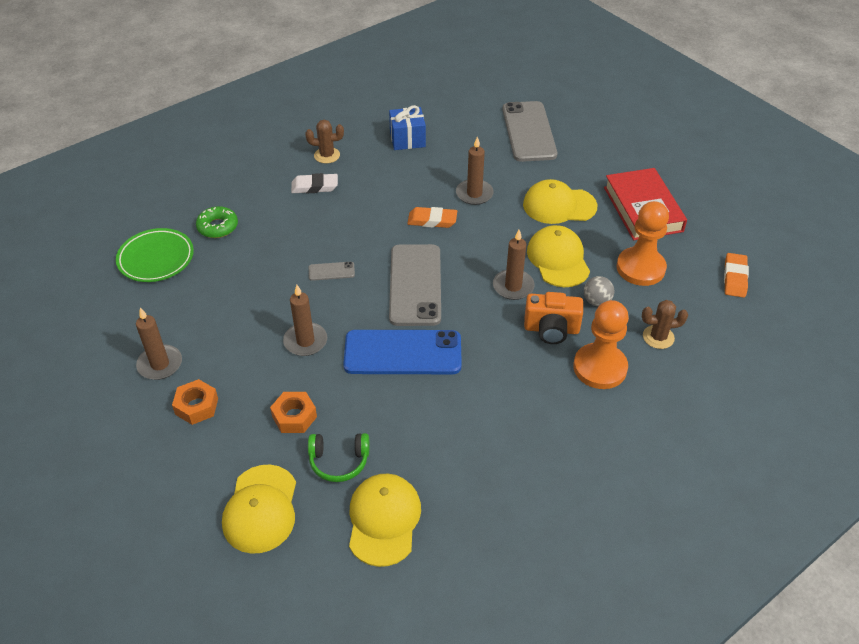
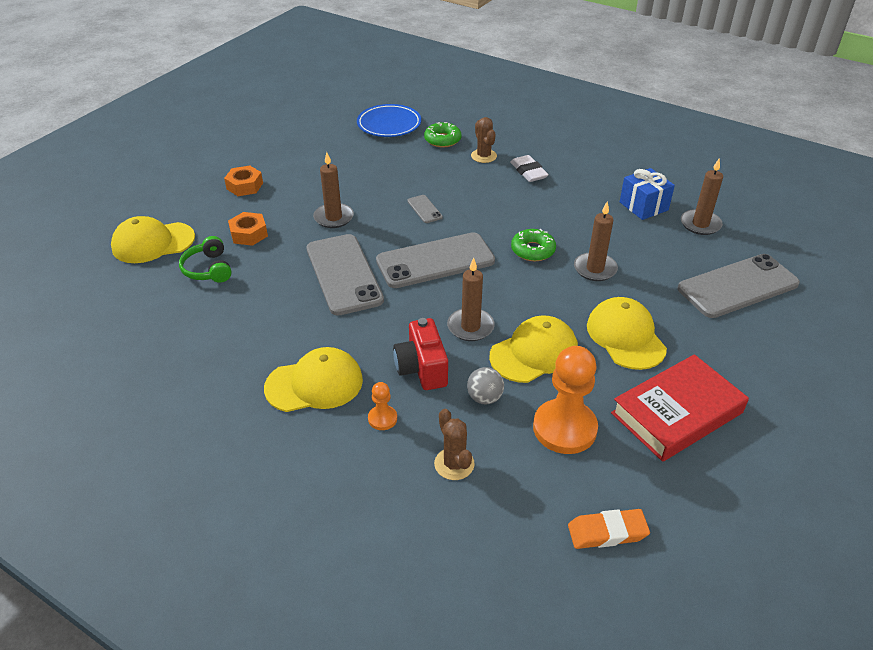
camera: 70 degrees right, 5 degrees down
green plate [116,228,194,282] -> blue plate [357,104,421,137]
brown candle [136,308,182,380] -> brown candle moved to [681,158,723,235]
brown cactus [305,120,344,164] -> brown cactus moved to [471,117,497,163]
blue phone [343,330,462,374] -> grey phone [306,234,384,316]
yellow cap [349,474,421,567] -> yellow cap moved to [264,347,363,412]
orange eraser [407,207,457,228] -> green donut [511,229,556,261]
orange camera [524,292,583,344] -> red camera [393,318,448,390]
orange pawn [573,300,629,389] -> orange pawn [368,382,397,430], size x0.47

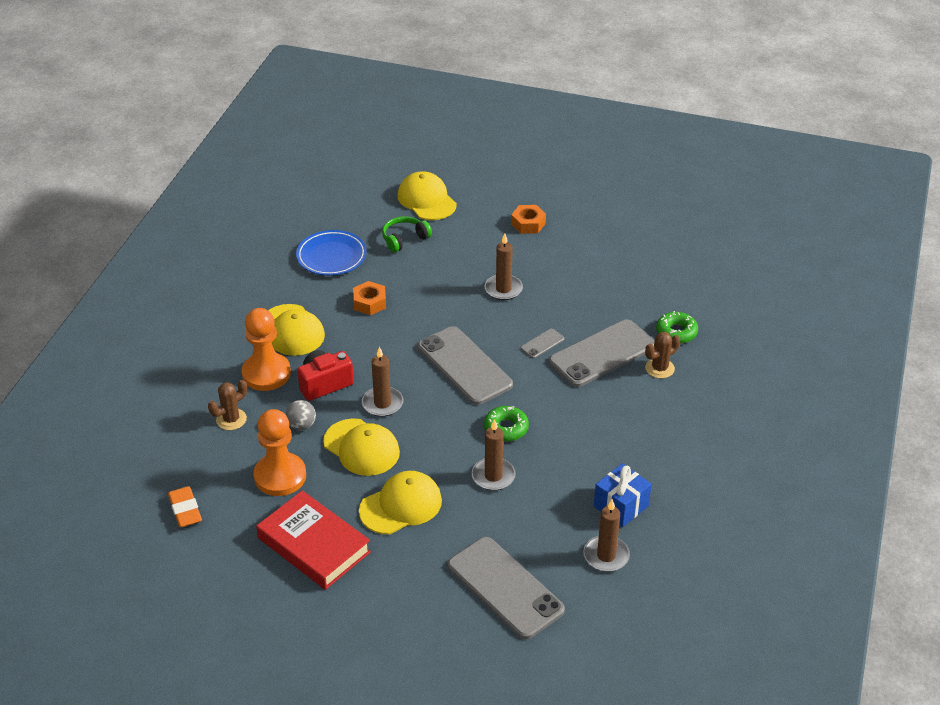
camera: 75 degrees right, 0 degrees up
orange nut [228,212,268,246] -> orange nut moved to [353,281,386,315]
grey phone [306,234,384,316] -> grey phone moved to [549,319,655,387]
blue plate [357,104,421,137] -> blue plate moved to [296,230,367,276]
orange pawn [368,382,397,430] -> orange pawn [242,308,291,391], size x2.14
white eraser [510,155,549,182] -> none

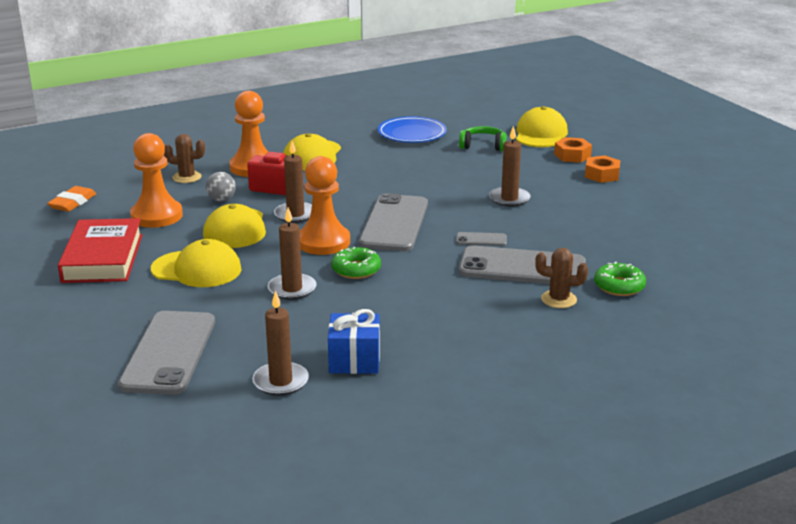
camera: 45 degrees right, 15 degrees down
orange nut [353,281,386,315] -> orange nut moved to [554,137,592,163]
none -> orange pawn [300,156,350,255]

